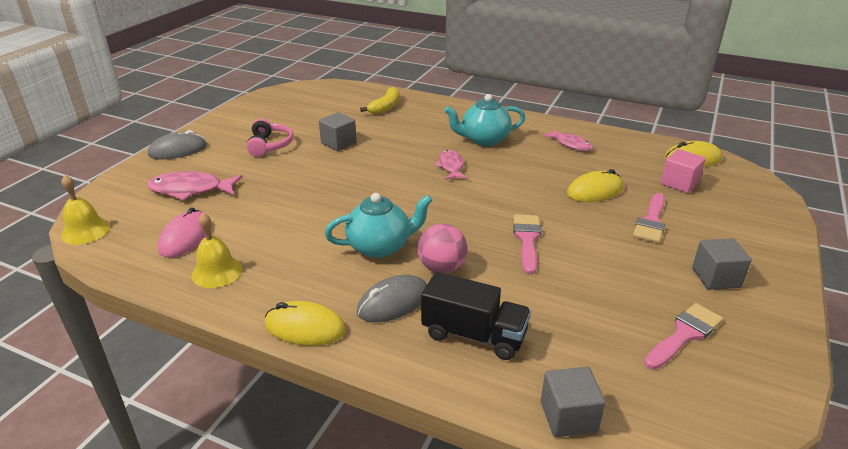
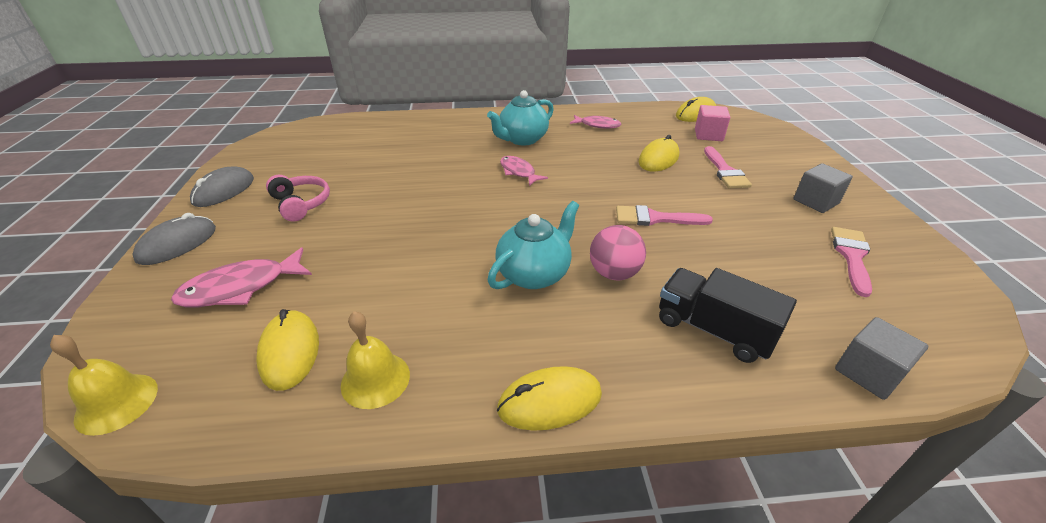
camera: 30 degrees left, 5 degrees up
pink mouse [158,207,206,258] -> yellow mouse [256,309,319,391]
grey cube [319,112,357,151] -> none
grey mouse [356,275,427,322] -> grey mouse moved to [190,166,254,207]
yellow banana [360,87,399,114] -> none
black truck [421,272,531,360] -> black truck turned 135 degrees counterclockwise [659,268,797,363]
pink brush [513,214,541,274] -> pink brush turned 60 degrees counterclockwise [616,205,713,226]

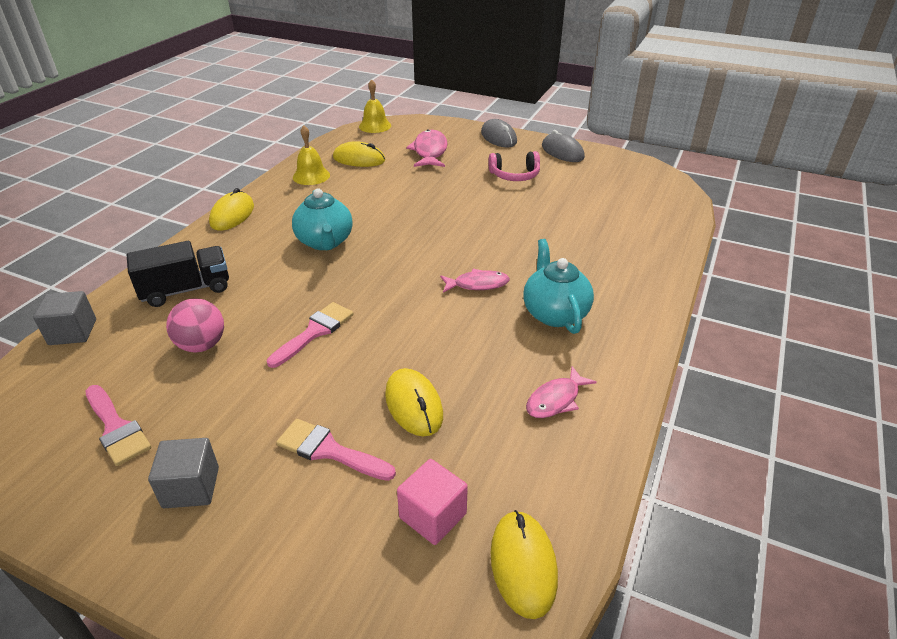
camera: 120 degrees right, 0 degrees up
pink ball [590,225,646,280] -> pink ball moved to [166,299,224,352]

